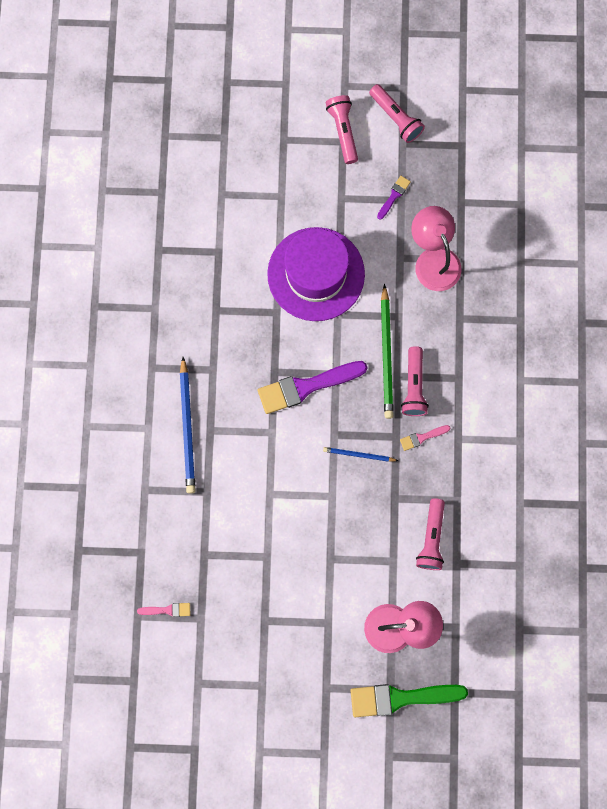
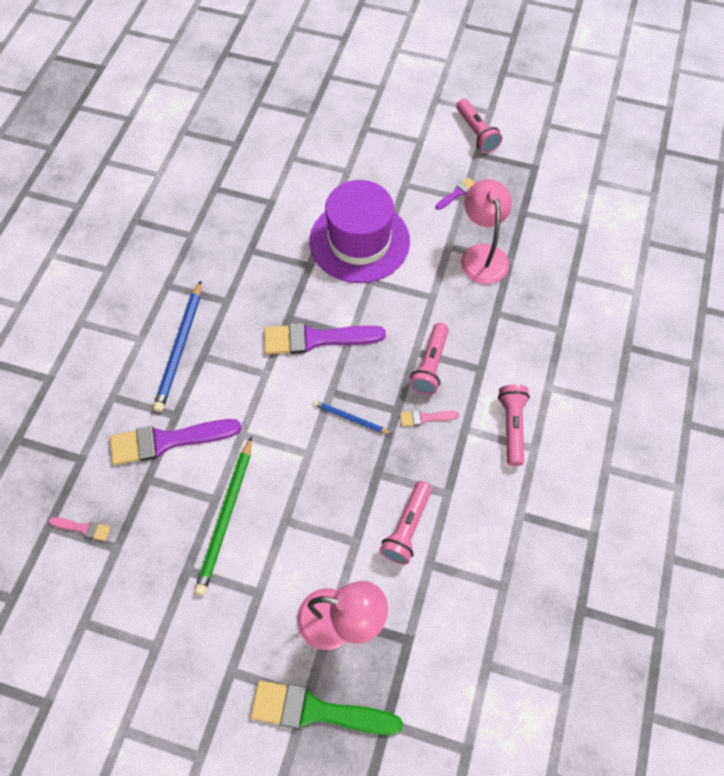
camera: 15 degrees right, 15 degrees down
pink flashlight [326,95,358,164] -> pink flashlight moved to [498,385,530,466]
green pencil [381,284,394,419] -> green pencil moved to [194,436,252,595]
none -> purple brush [110,419,241,465]

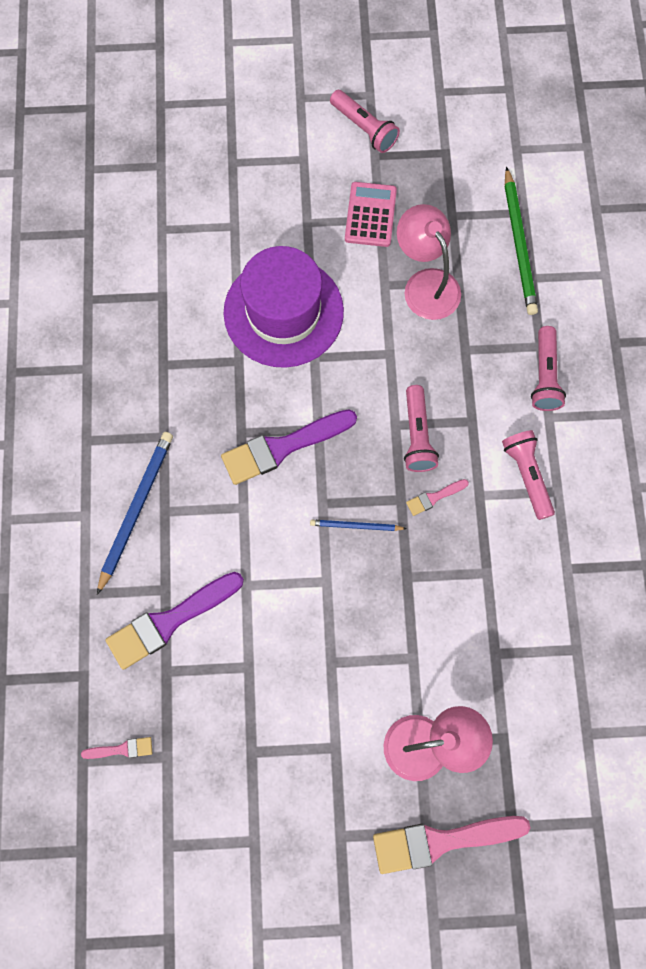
camera: 20 degrees left, 10 degrees up
blue pencil [153,281,201,412] -> blue pencil turned 150 degrees counterclockwise [97,432,173,595]
green pencil [194,436,252,595] -> green pencil moved to [505,167,538,315]
green brush [250,680,403,735] -> pink brush [373,816,531,874]
pink flashlight [379,481,432,564] -> pink flashlight moved to [531,326,566,411]
purple brush [436,177,475,210] -> pink calculator [345,182,397,247]

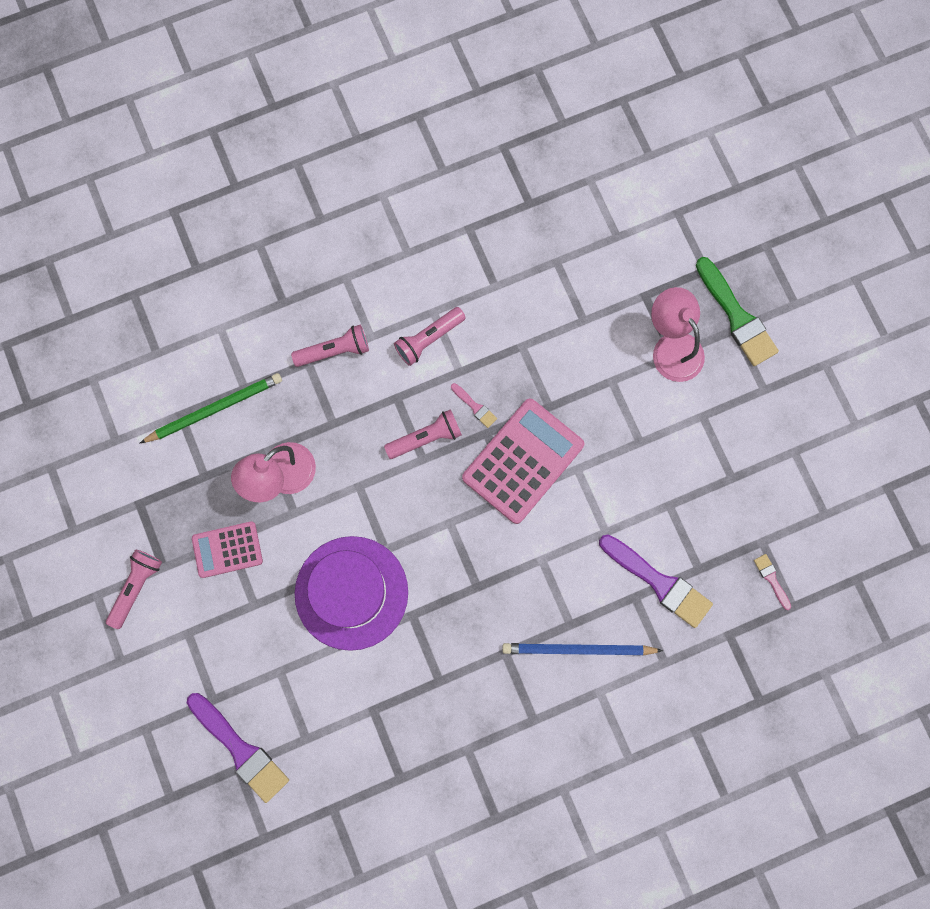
camera: 110 degrees left, 5 degrees up
purple brush [221,409,357,485] -> purple brush moved to [187,693,289,803]
blue pencil [310,520,407,531] -> pink calculator [462,399,584,524]
pink brush [373,816,531,874] -> green brush [696,257,779,366]

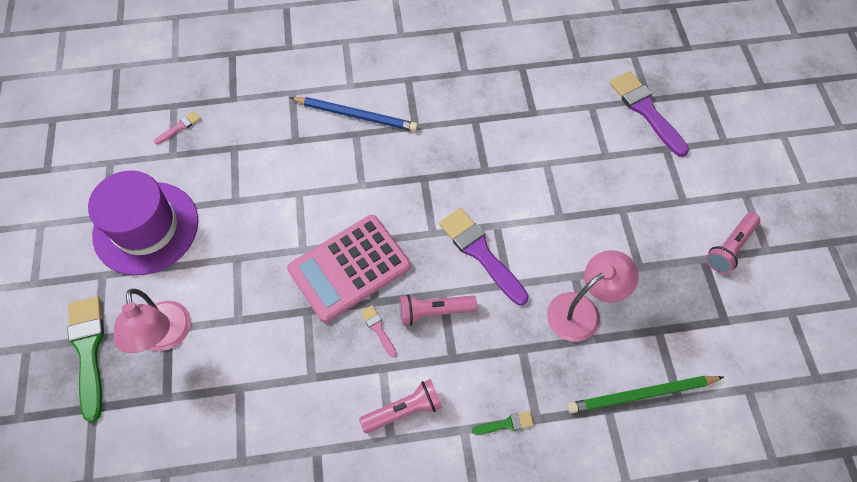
camera: 165 degrees left, 15 degrees down
pink calculator [192,521,263,578] -> none
pink flashlight [291,324,369,367] -> green brush [472,411,534,435]
purple hat [295,536,408,651] -> purple hat moved to [88,170,198,275]
purple brush [599,534,713,628] -> purple brush moved to [439,208,529,305]
pink brush [754,554,791,610] -> pink brush turned 120 degrees counterclockwise [154,111,201,145]

